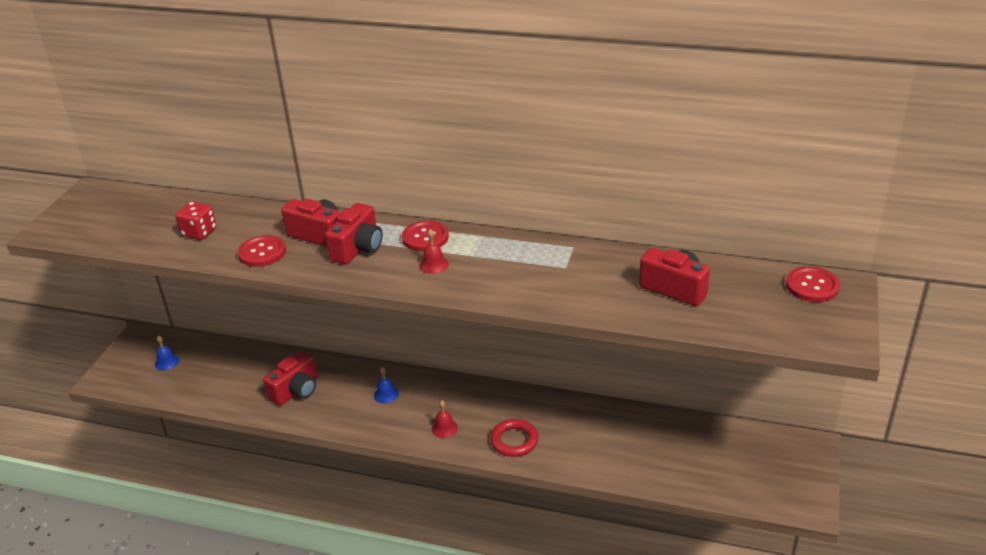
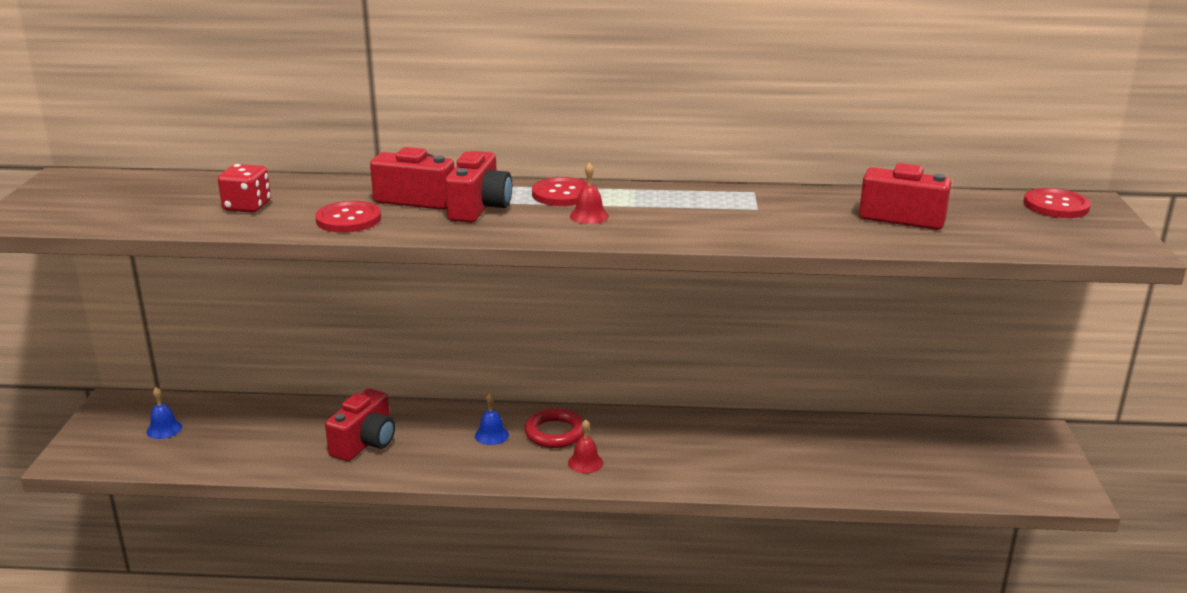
camera: 15 degrees left, 10 degrees down
red ring [490,419,538,457] -> red ring moved to [525,408,584,448]

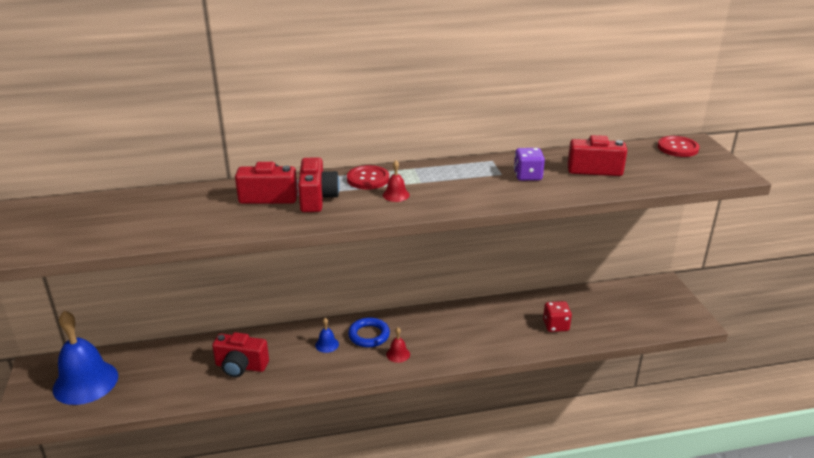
camera: 15 degrees left, 5 degrees up
blue bell [146,387,182,439] -> blue bell [53,311,118,405], size x2.46
red dice [218,164,271,213] -> red dice moved to [543,301,572,332]
red button [315,201,381,233] -> none
red camera [325,388,395,461] -> red camera turned 90 degrees clockwise [212,332,269,377]
red ring [525,408,584,448] -> blue ring [348,317,390,347]
none -> purple dice [514,148,545,181]

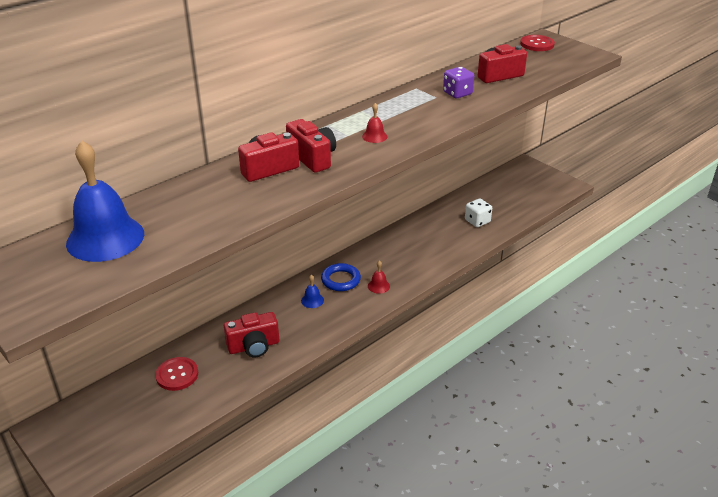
camera: 30 degrees left, 5 degrees up
blue bell [53,311,118,405] -> blue bell moved to [66,141,144,262]
red button [347,165,389,190] -> red button moved to [155,357,198,391]
red dice [543,301,572,332] -> white dice [465,198,492,227]

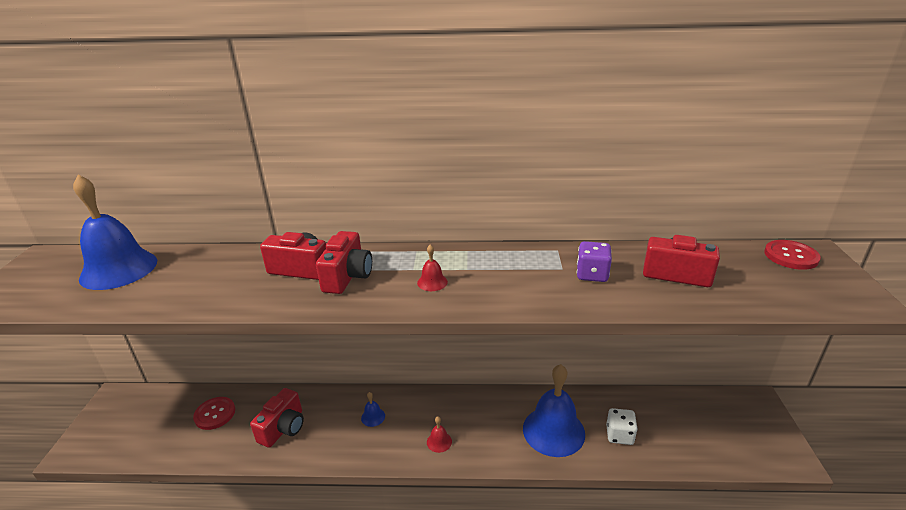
camera: 45 degrees right, 5 degrees down
red camera [224,312,279,357] -> red camera turned 90 degrees counterclockwise [250,388,304,448]
blue ring [321,263,361,291] -> none
none -> blue bell [523,364,585,457]

